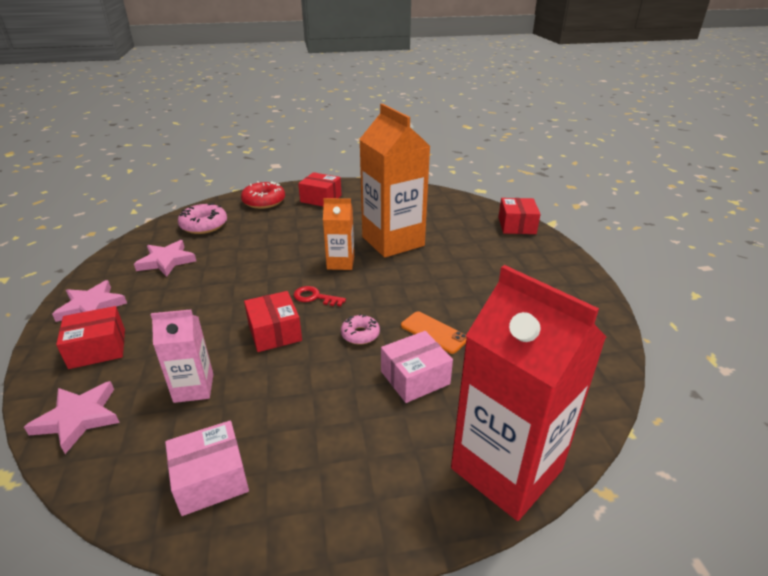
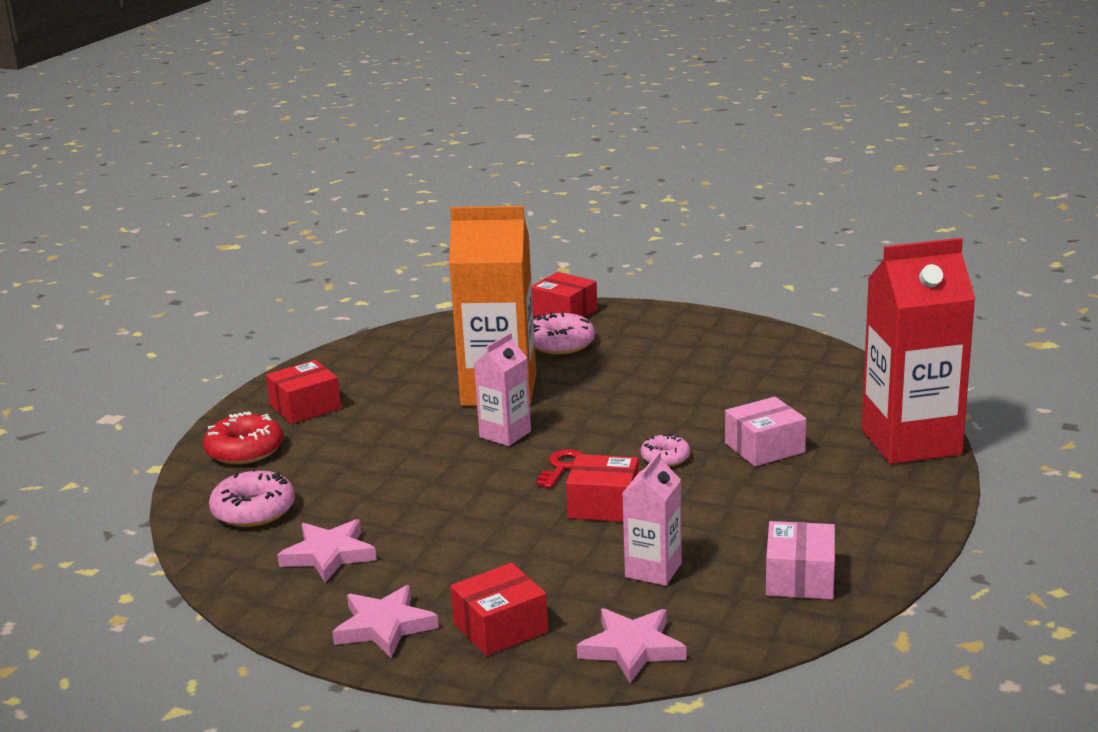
camera: 55 degrees left, 10 degrees down
red box [56,306,125,369] -> red box turned 45 degrees clockwise [450,563,548,656]
red key [293,286,346,306] -> red key turned 150 degrees clockwise [537,449,582,488]
orange carton [323,198,354,270] -> pink carton [474,333,531,446]
pink box [381,331,453,403] -> pink box turned 60 degrees clockwise [725,397,806,466]
orange phone [401,311,467,354] -> none
none -> pink donut [533,312,595,355]

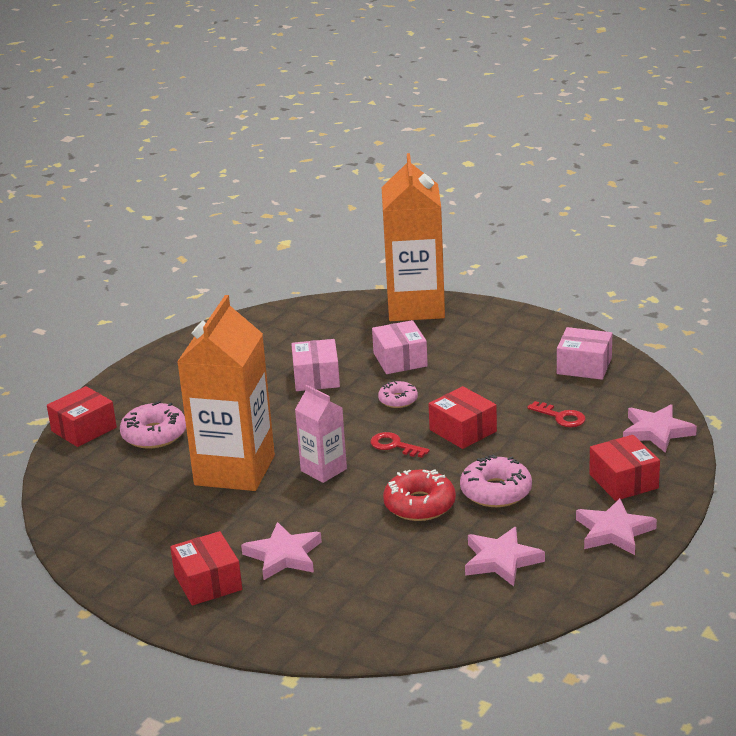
camera: 80 degrees left, 5 degrees up
red donut [203,412,283,465] -> red donut moved to [383,469,456,521]
pink donut [209,468,295,527] -> pink donut moved to [460,454,532,507]
red box [566,454,639,522] -> red box turned 60 degrees counterclockwise [429,386,497,449]
pink carton [623,452,682,586] -> red key [527,401,586,427]
red carton [862,238,975,464] -> orange carton [382,153,445,321]
none -> pink star [241,522,322,580]
none -> pink box [291,339,340,391]

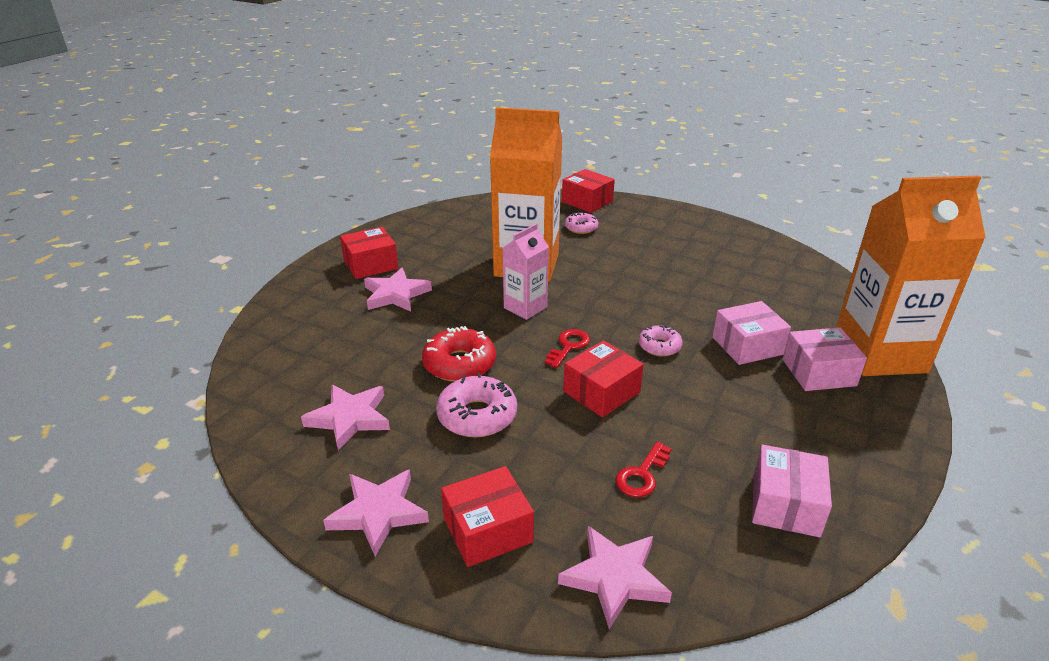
camera: 85 degrees right, 5 degrees up
pink donut [120,401,186,449] -> pink donut [565,212,598,234], size x0.61
pink box [291,339,340,391] -> pink box moved to [783,327,867,391]

